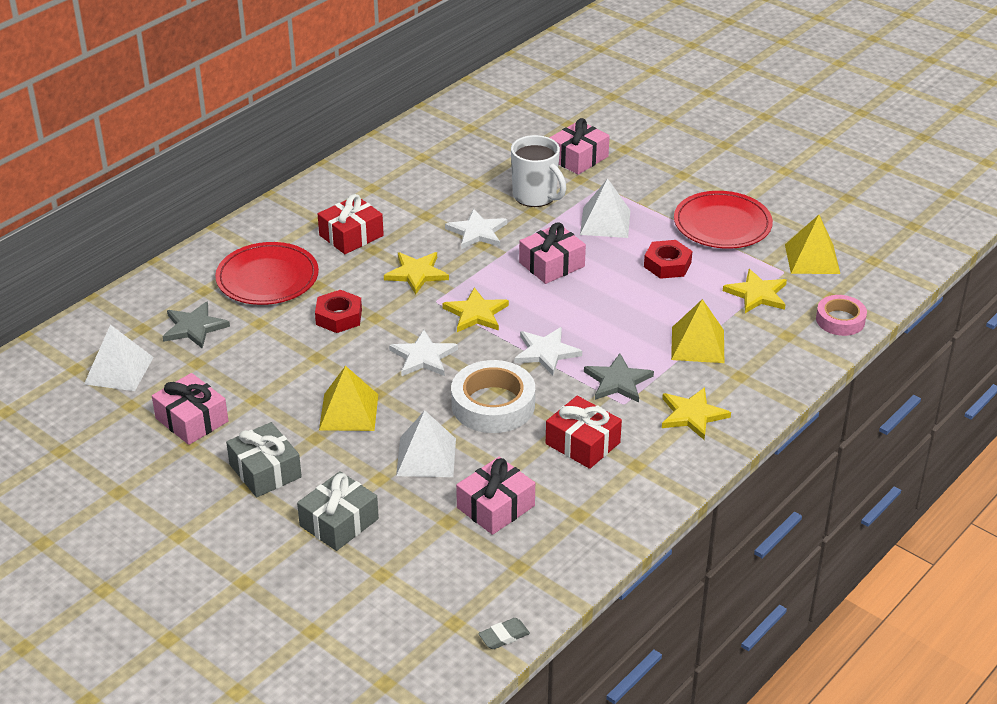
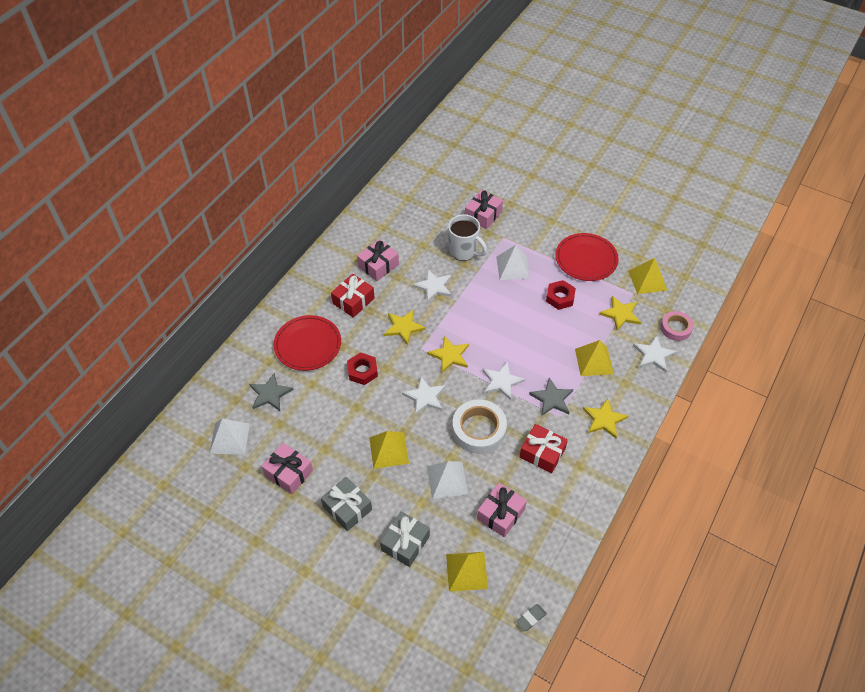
camera: 10 degrees left, 15 degrees up
pink gift [519,222,586,284] -> pink gift moved to [357,239,399,281]
none -> yellow pyramid [446,552,488,592]
none -> white star [633,335,677,372]

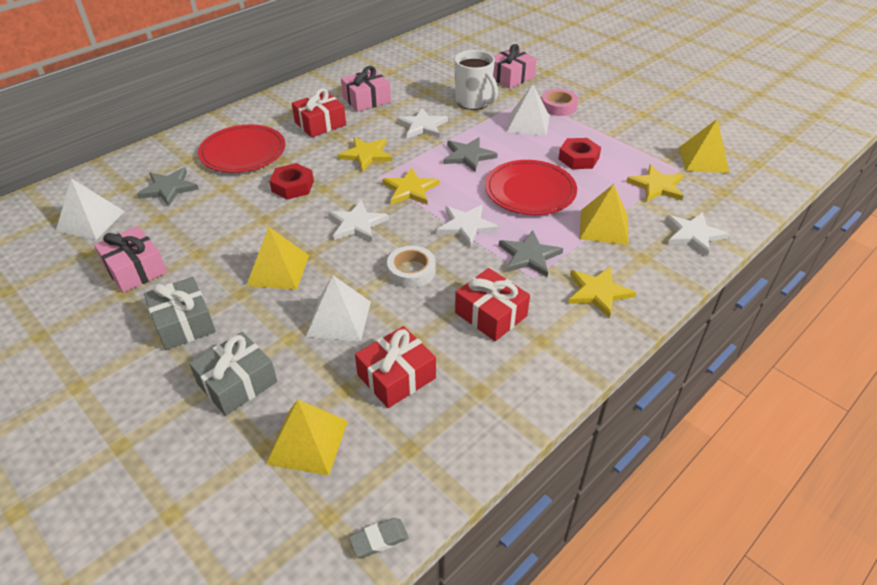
camera: 15 degrees right, 10 degrees down
white tape [452,400,507,454] -> white tape [387,245,436,288], size x0.62
pink gift [477,483,527,537] -> red gift [355,326,436,408]
red plate [555,233,619,281] -> red plate moved to [485,160,577,215]
pink tape [661,311,694,341] -> pink tape moved to [542,89,578,116]
none -> grey star [444,137,498,172]

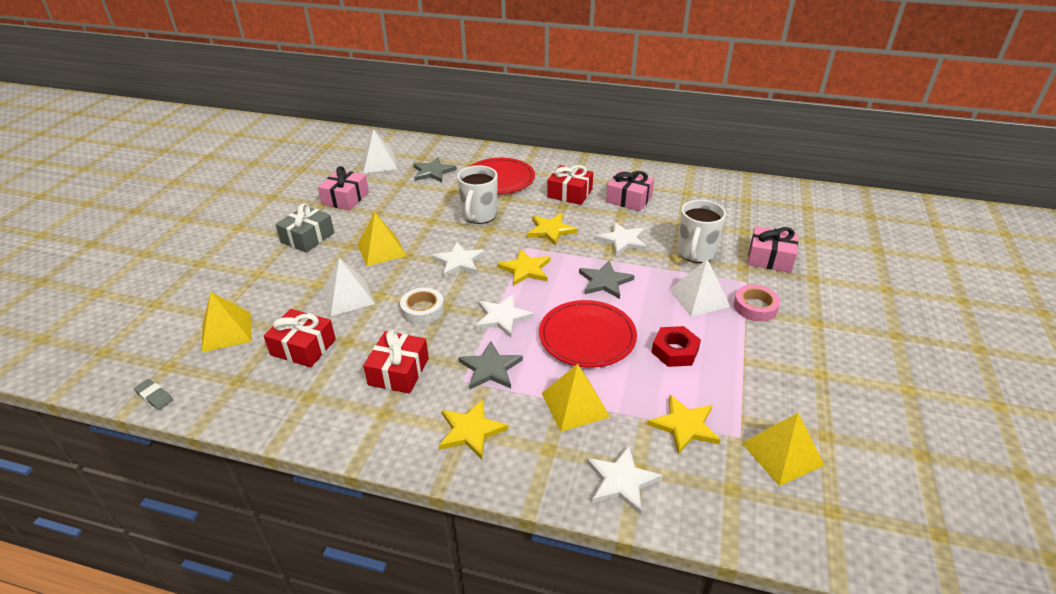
camera: 60 degrees right, 5 degrees down
grey gift [189,332,277,416] -> none
red nut [269,163,314,200] -> white mug [457,165,497,224]

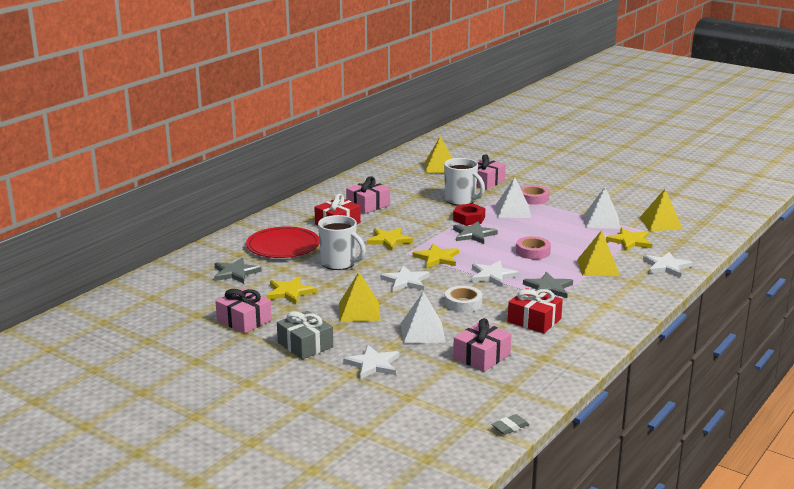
camera: 70 degrees left, 15 degrees down
yellow pyramid [201,292,252,353] -> yellow pyramid moved to [425,136,452,173]
red gift [264,309,336,367] -> pink gift [453,318,511,372]
white pyramid [361,129,397,173] -> white pyramid moved to [584,187,620,229]
yellow star [439,399,509,459] -> yellow star moved to [266,276,317,304]
red plate [539,300,637,368] -> pink tape [516,236,551,259]
white star [596,222,647,256] -> white star moved to [343,345,399,379]
red nut [652,326,701,367] -> red nut moved to [453,204,485,225]

